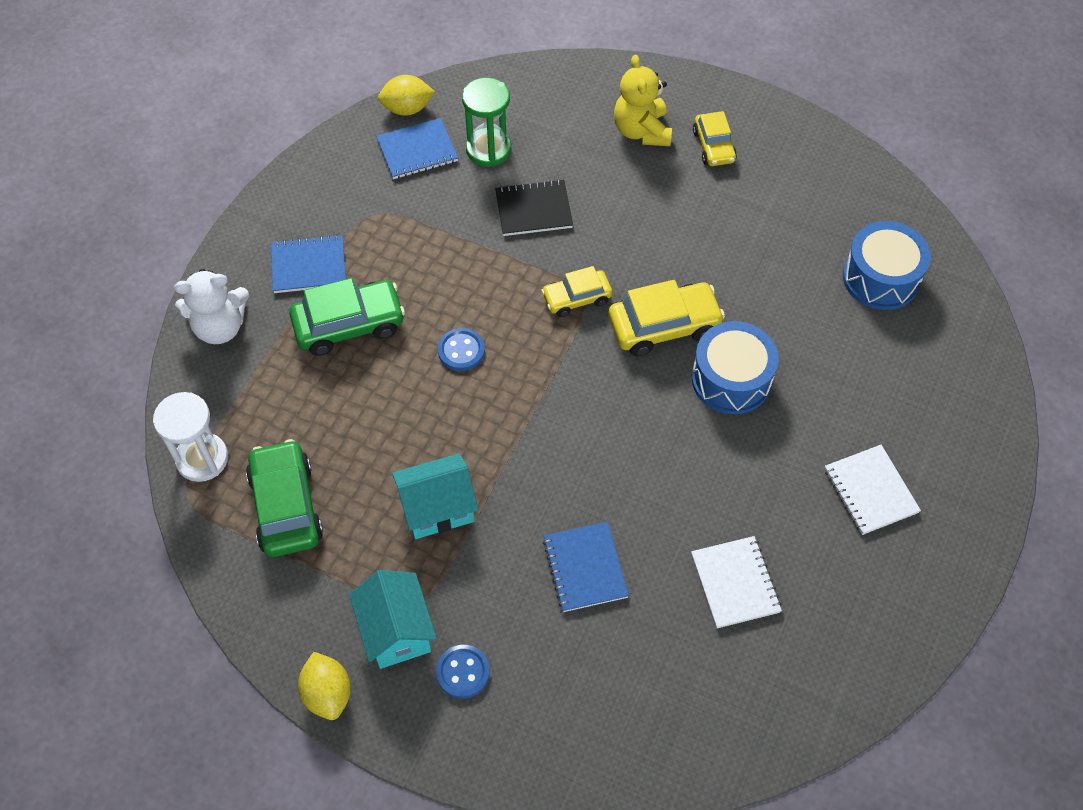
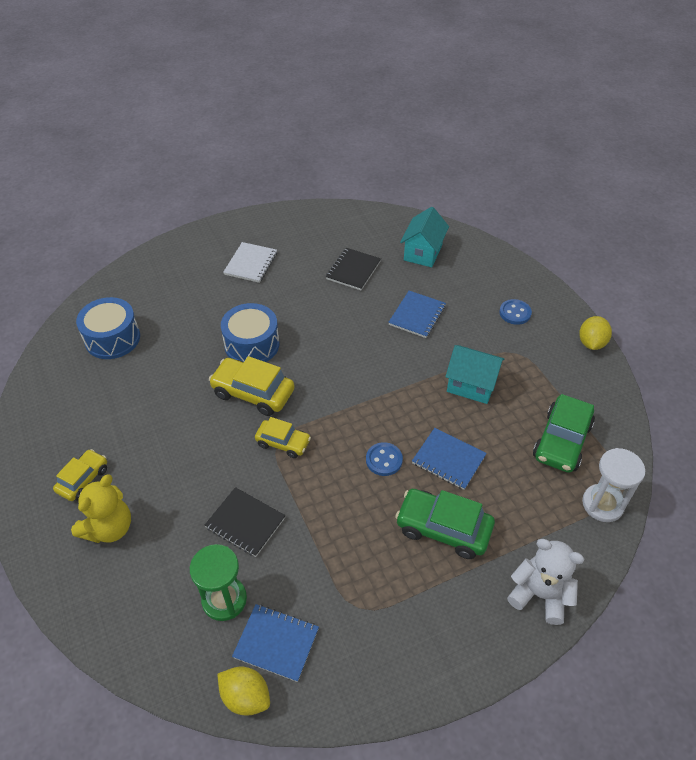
camera: 140 degrees left, 10 degrees down
blue notebook [271,234,346,293] -> blue notebook moved to [412,428,487,490]
turquoise house [349,570,437,669] -> turquoise house moved to [400,207,449,267]
white notebook [691,536,782,628] -> black notebook [326,248,381,290]

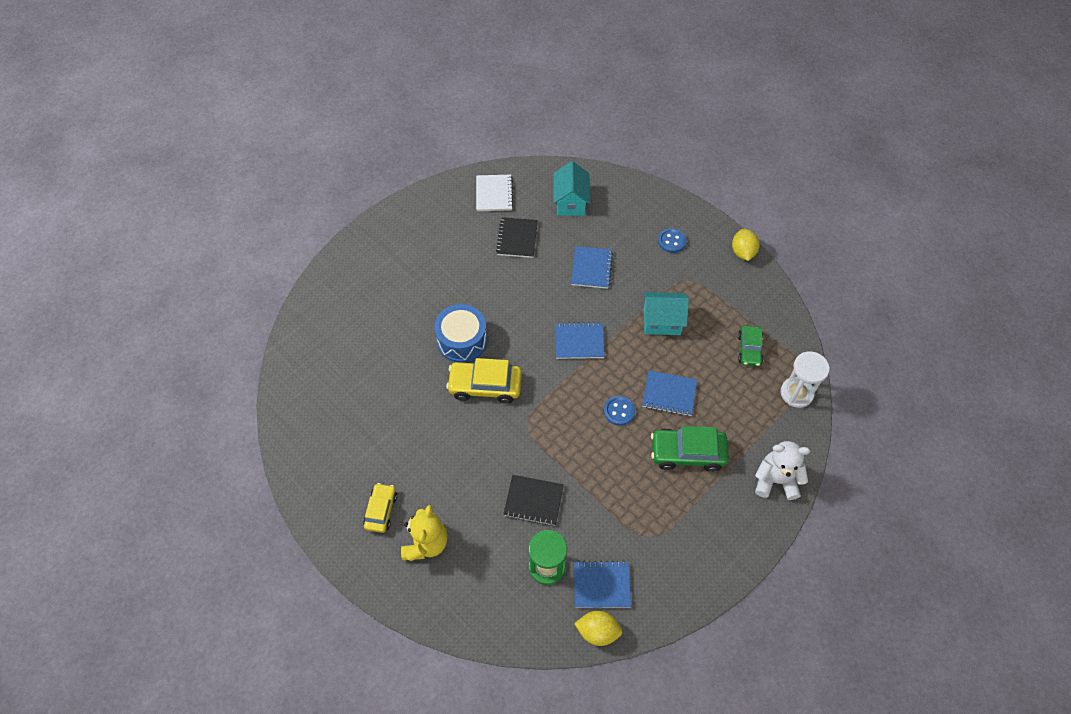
camera: 20 degrees left, 10 degrees up
blue drum [76,297,140,359] -> none
white notebook [223,242,277,283] -> white notebook moved to [476,175,513,211]
yellow car [255,417,311,458] -> none
green car [533,394,595,473] -> green car [738,326,763,366], size x0.62
none -> blue notebook [555,322,605,359]

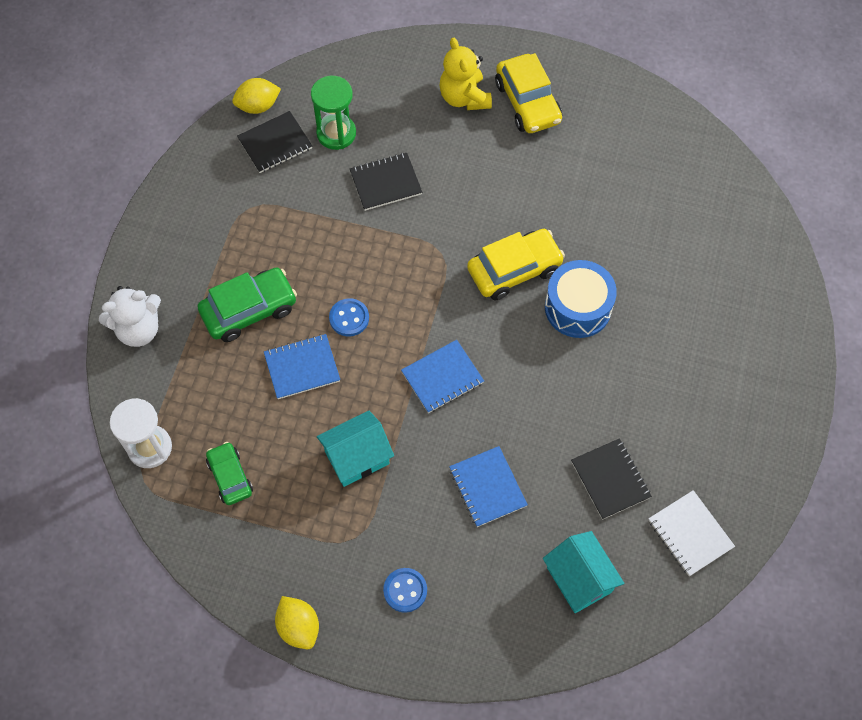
camera: 150 degrees right, 5 degrees up
yellow car [363,483,397,533] -> yellow car [495,53,562,133], size x1.60
blue notebook [574,561,631,608] -> black notebook [237,111,312,173]

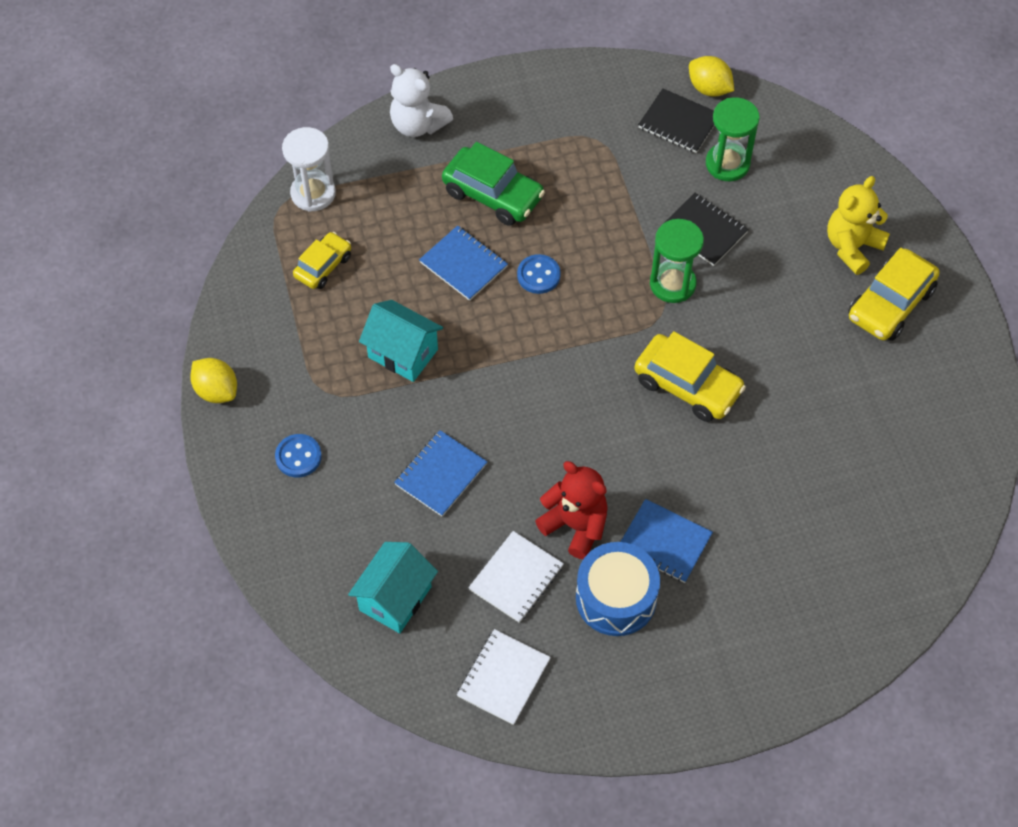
camera: 60 degrees right, 5 degrees down
green car [206,442,253,505] -> yellow car [293,232,351,289]
yellow lemon [275,596,319,649] -> yellow lemon turned 75 degrees counterclockwise [190,358,237,403]
blue notebook [401,340,484,413] -> blue notebook moved to [621,499,713,583]
blue drum [545,260,617,338] -> blue drum moved to [576,542,660,636]
black notebook [571,438,652,520] -> white notebook [468,531,564,623]
none -> red teddy bear [535,461,608,559]
none -> green hourglass [650,219,704,303]

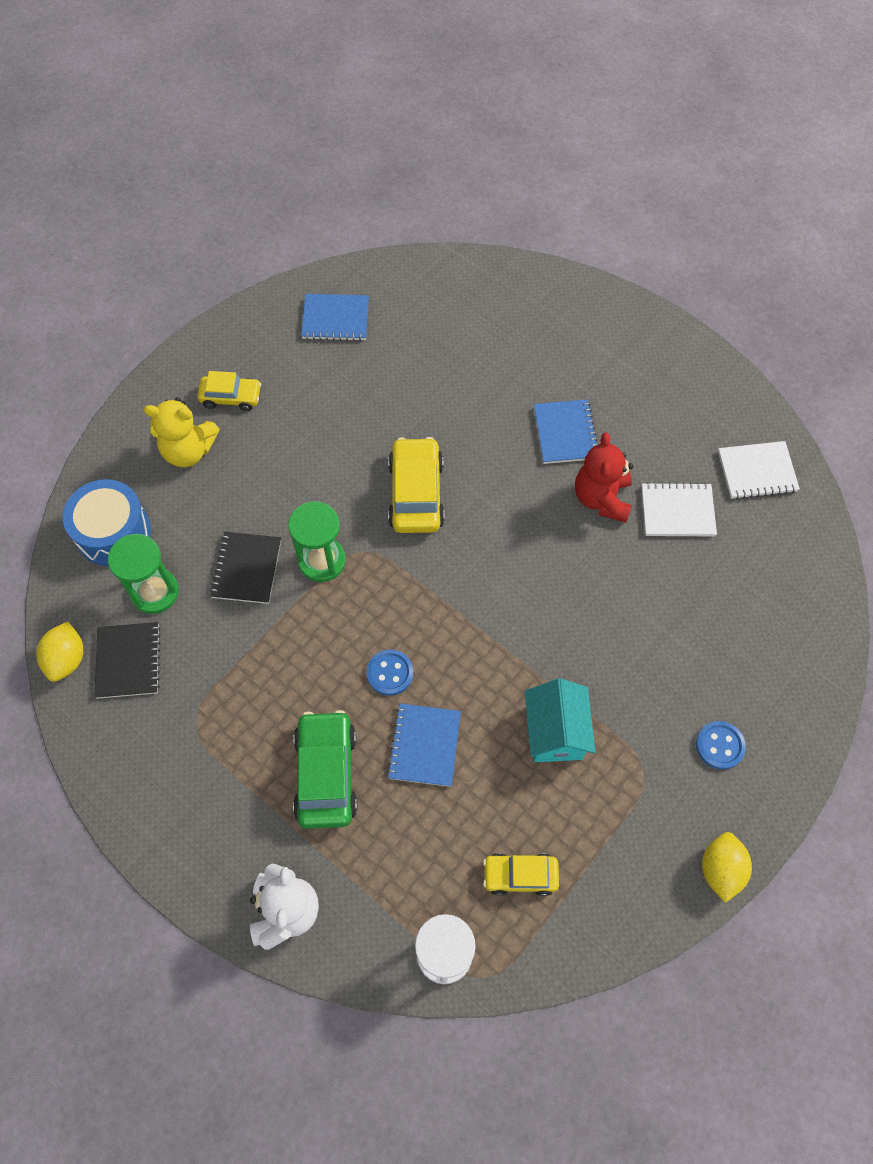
camera: 125 degrees left, 5 degrees up
turquoise house [348,542,438,633] -> none
blue notebook [394,430,487,517] -> blue notebook moved to [301,294,369,341]
blue drum [576,542,660,636] -> blue drum moved to [63,479,151,566]
yellow car [848,248,940,341] -> yellow car [197,371,261,411], size x0.62

